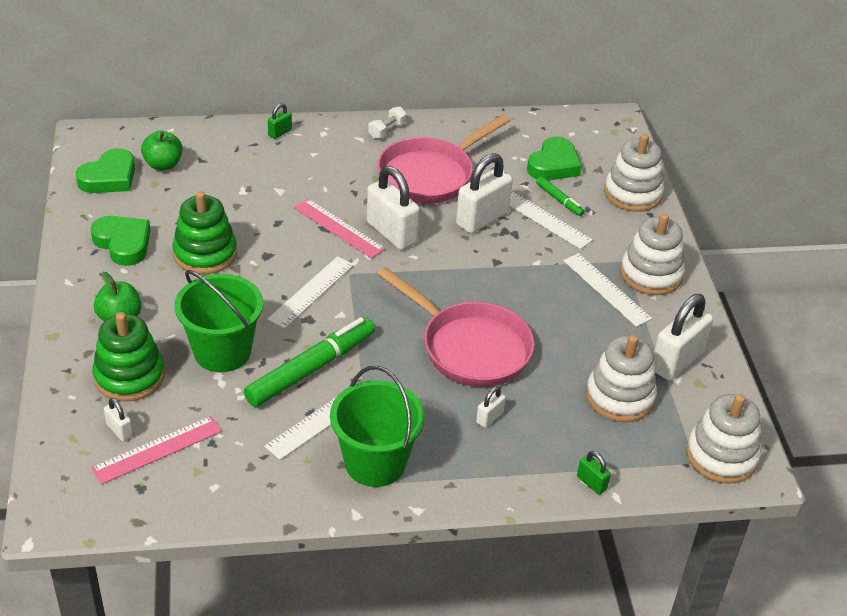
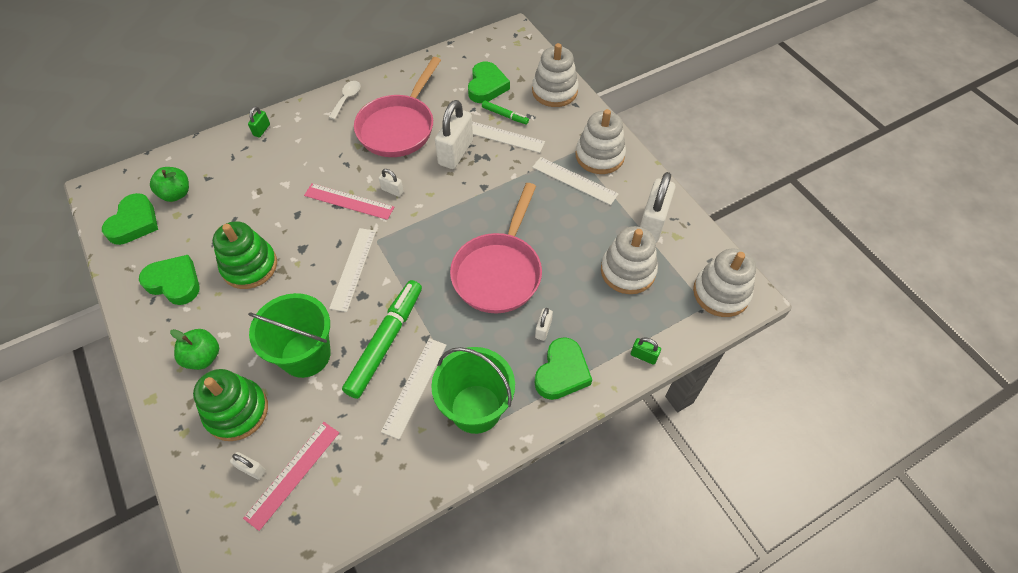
camera: 20 degrees left, 15 degrees up
white padlock [367,166,420,250] -> white padlock [379,169,404,197], size x0.47
white dumbbell [368,107,407,139] -> white spoon [329,81,360,120]
pink pan [377,267,535,387] -> pink pan turned 90 degrees clockwise [450,183,542,313]
none -> green heart [535,337,592,400]

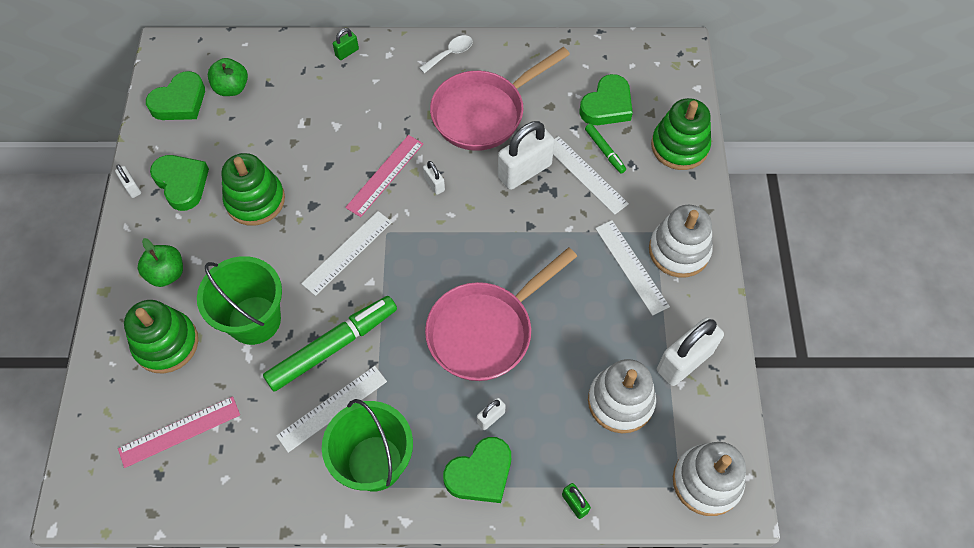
camera: 30 degrees right, 5 degrees up
white padlock [230,452,266,480] -> white padlock moved to [115,164,141,198]
pink ruler [304,183,394,220] -> pink ruler turned 75 degrees clockwise [345,135,423,217]
white stacking toy [532,43,579,107] -> green stacking toy [651,98,711,170]

